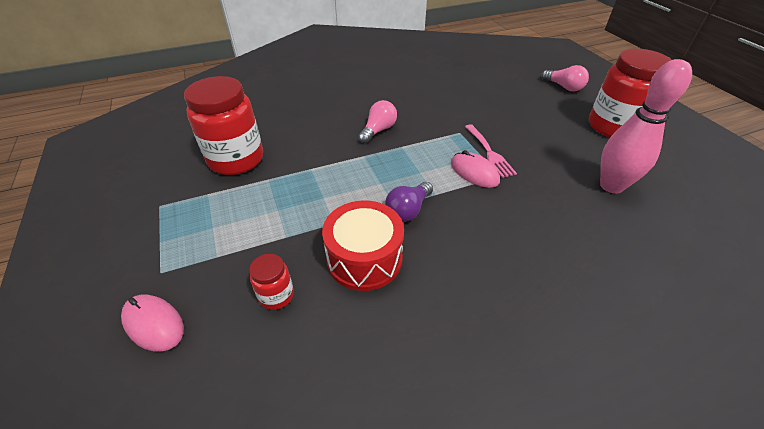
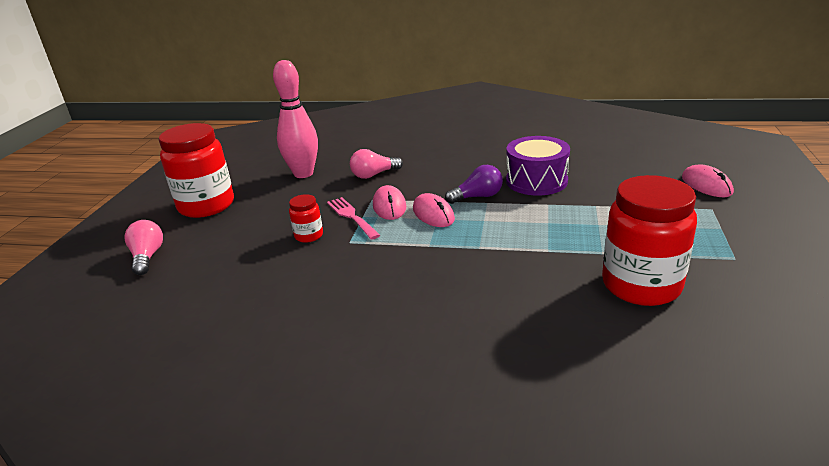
camera: 145 degrees left, 15 degrees down
red jar [249,254,294,310] -> red jar moved to [289,194,323,243]
red drum [322,200,404,291] -> purple drum [506,136,570,196]
pink light bulb [358,100,397,144] -> pink light bulb moved to [350,149,403,179]
pink fork [465,124,517,178] -> pink fork turned 45 degrees counterclockwise [327,197,380,240]
none -> pink mouse [413,193,455,227]

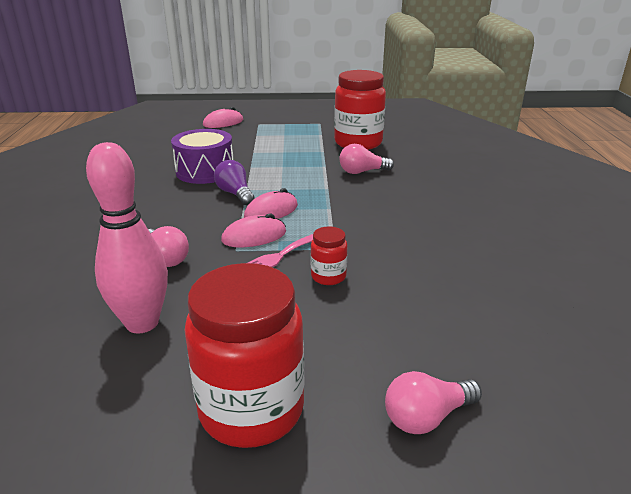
camera: 105 degrees left, 0 degrees up
none -> pink light bulb [339,144,394,174]

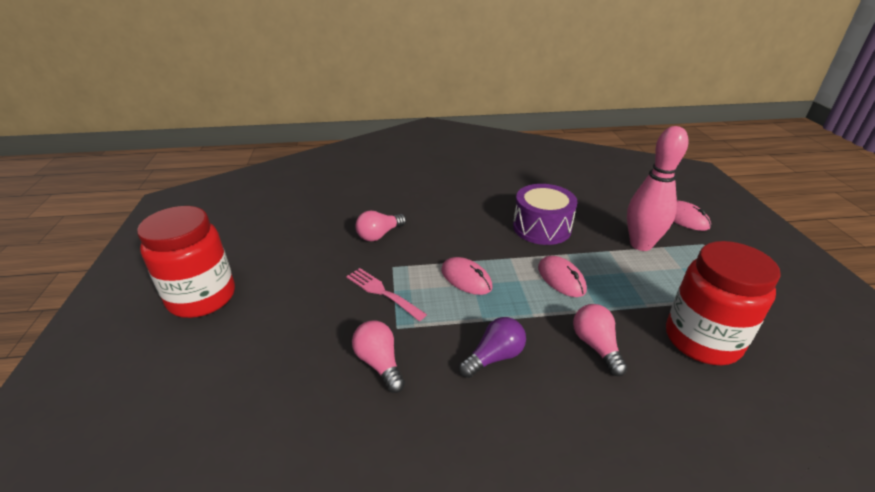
camera: 85 degrees right, 5 degrees up
pink bowling pin [86,142,168,333] -> pink bowling pin moved to [627,126,688,251]
purple light bulb [214,160,255,205] -> purple light bulb moved to [459,317,526,378]
pink mouse [221,213,286,247] -> pink mouse moved to [538,256,587,297]
red jar [311,226,348,285] -> none
pink light bulb [385,371,482,434] -> pink light bulb moved to [352,321,405,393]

